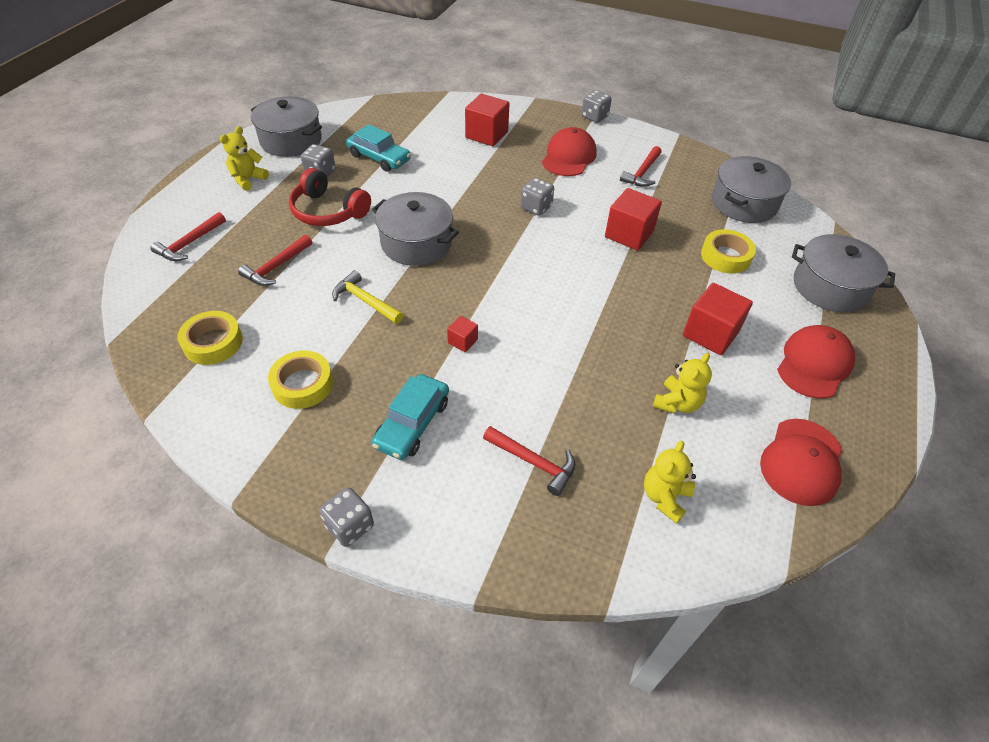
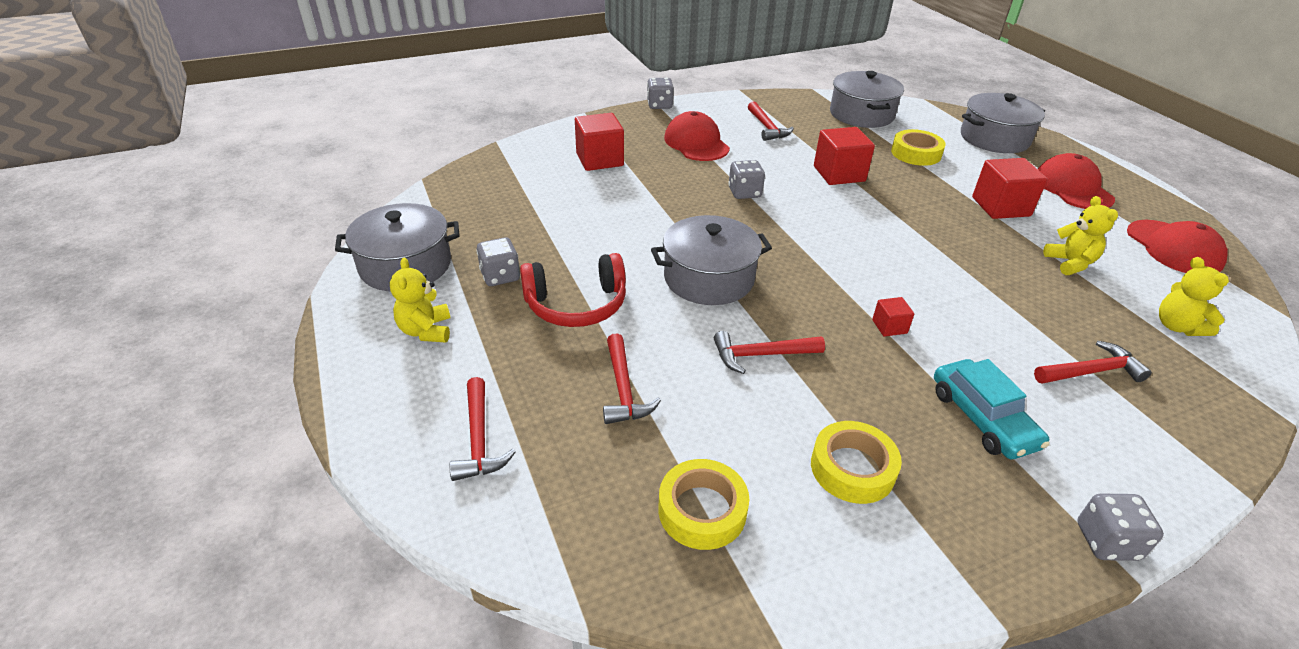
camera: 45 degrees left, 10 degrees down
yellow hammer [332,270,403,324] -> red hammer [714,331,825,374]
turquoise car [346,124,411,172] -> none

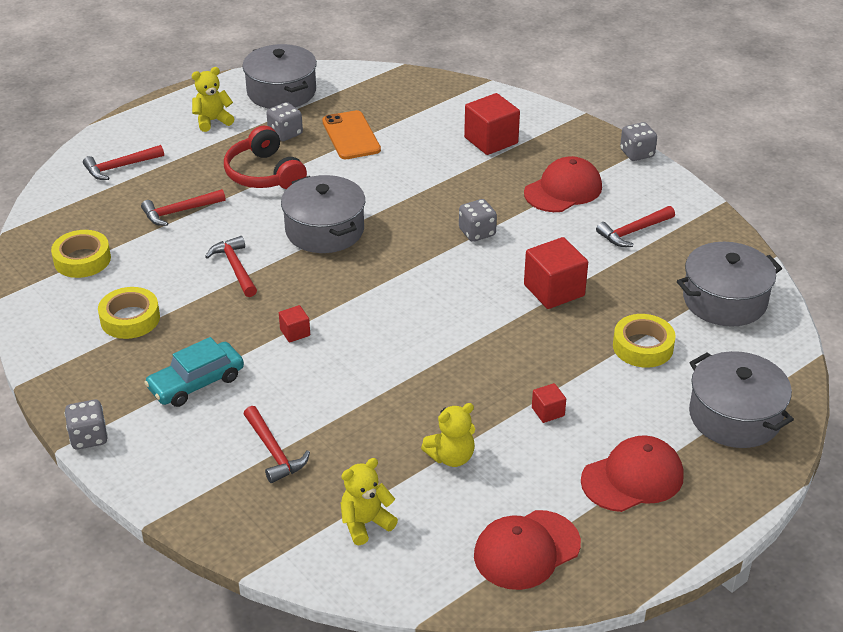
camera: 75 degrees right, 0 degrees up
red cube [972,158,1047,219] -> red cube [532,383,566,423], size x0.50
none -> orange phone [322,110,381,159]

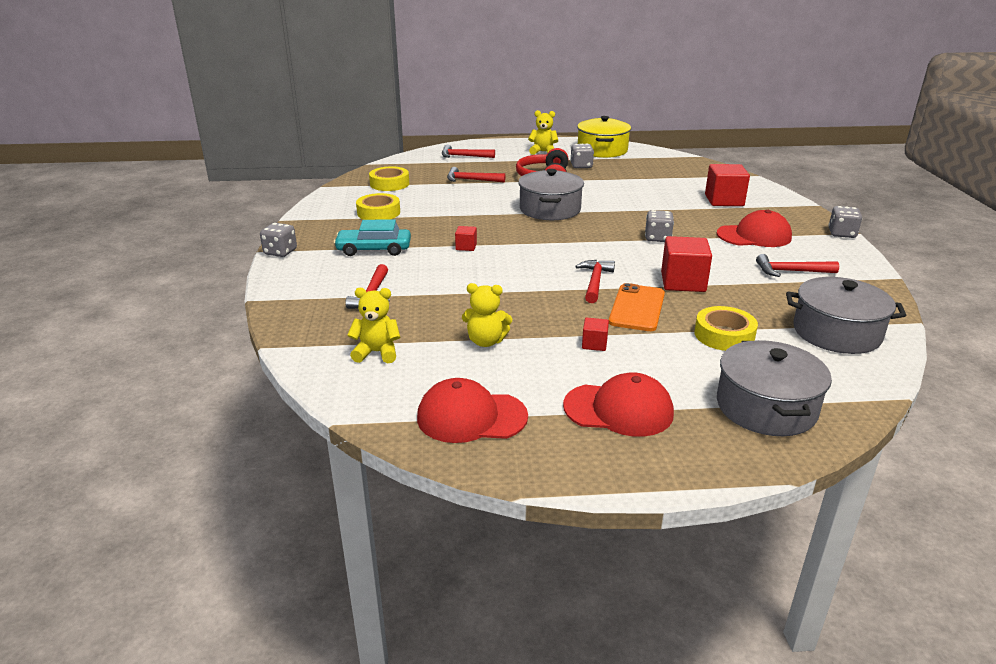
camera: 35 degrees right, 10 degrees down
red hammer [205,236,257,297] -> red hammer moved to [575,260,615,303]
grey pot [243,44,317,109] -> yellow pot [577,116,631,158]
orange phone [322,110,381,159] -> orange phone moved to [609,283,665,331]

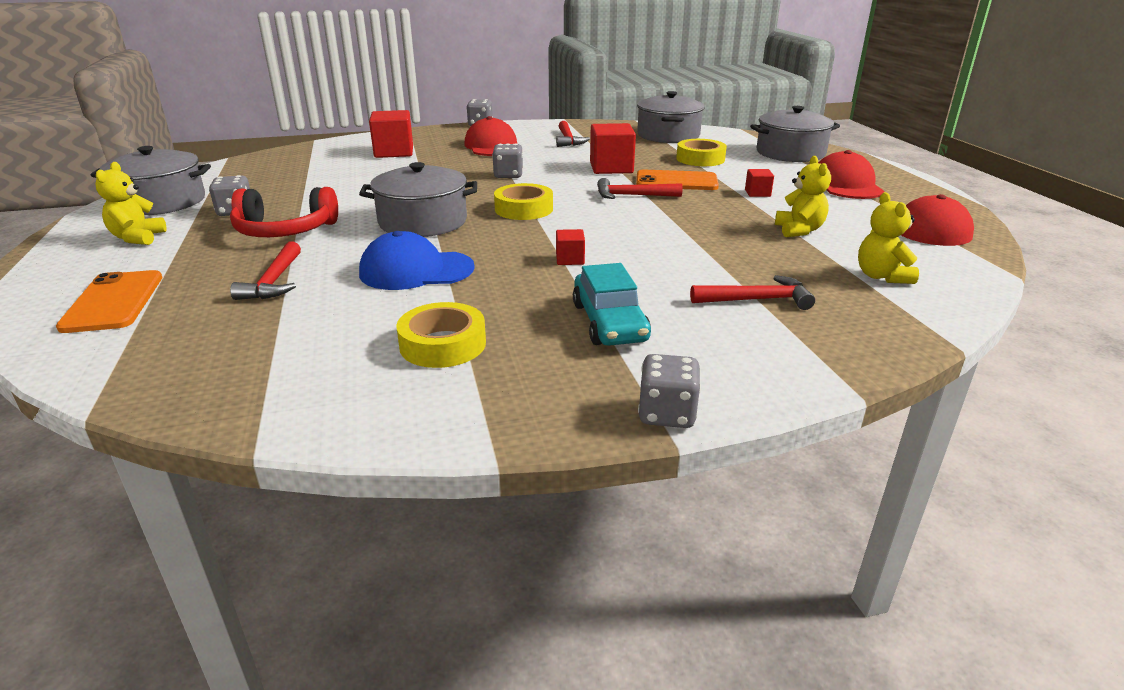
camera: 100 degrees left, 0 degrees up
yellow tape [369,166,409,191] -> yellow tape moved to [494,183,553,220]
red hammer [442,145,495,158] -> orange phone [56,270,162,333]
yellow pot [577,116,631,158] -> grey pot [91,146,211,215]
none -> blue cap [359,231,475,290]

